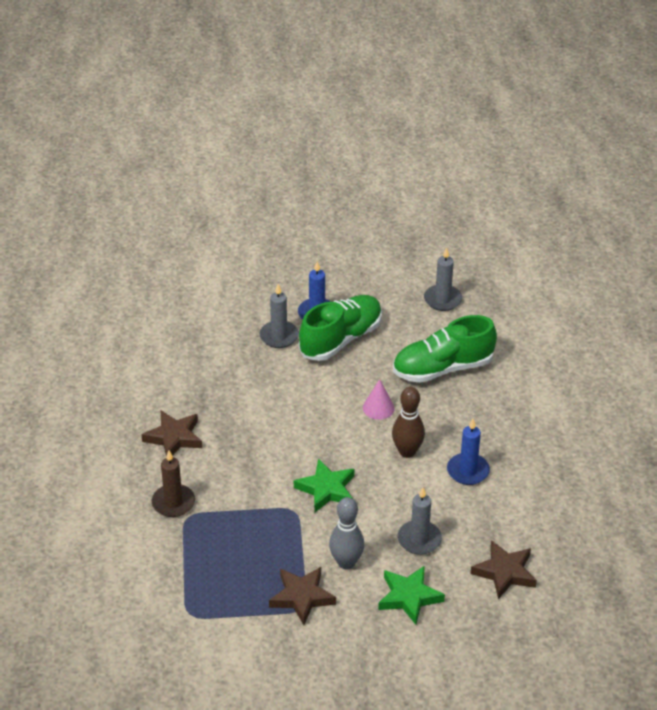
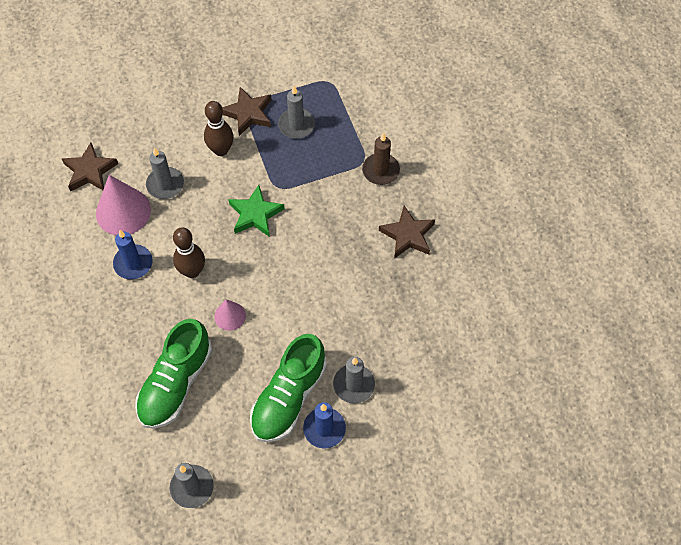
camera: 165 degrees right, 20 degrees up
grey bowling pin [329,497,364,569] -> brown bowling pin [204,101,234,156]
green star [378,565,445,625] -> none
green shoe [393,315,497,383] -> green shoe turned 150 degrees clockwise [135,319,212,429]
none -> pink cone [96,175,151,235]
none -> grey candle [278,86,315,139]

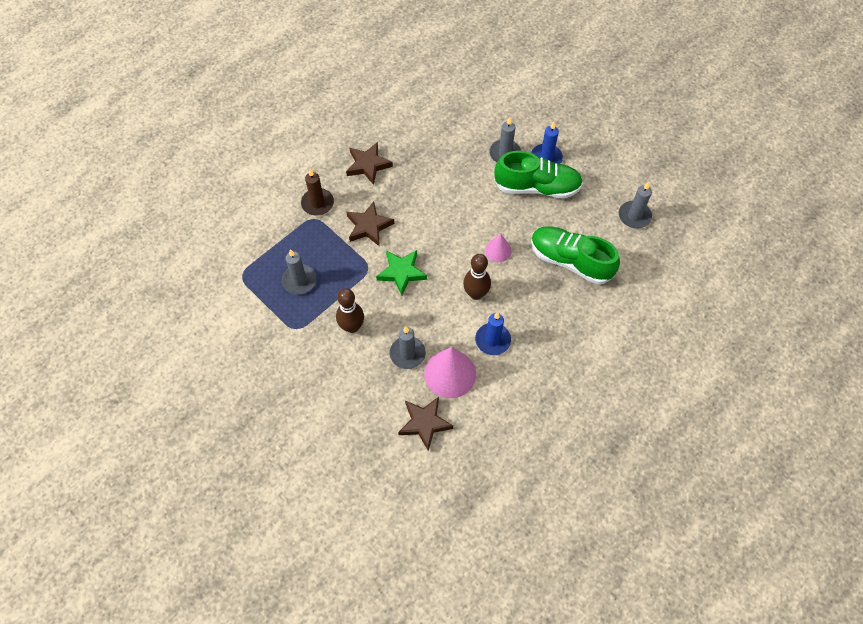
camera: 115 degrees left, 0 degrees up
green shoe [135,319,212,429] -> green shoe turned 150 degrees counterclockwise [531,227,620,284]
brown star [222,87,271,136] -> brown star moved to [346,201,394,247]

